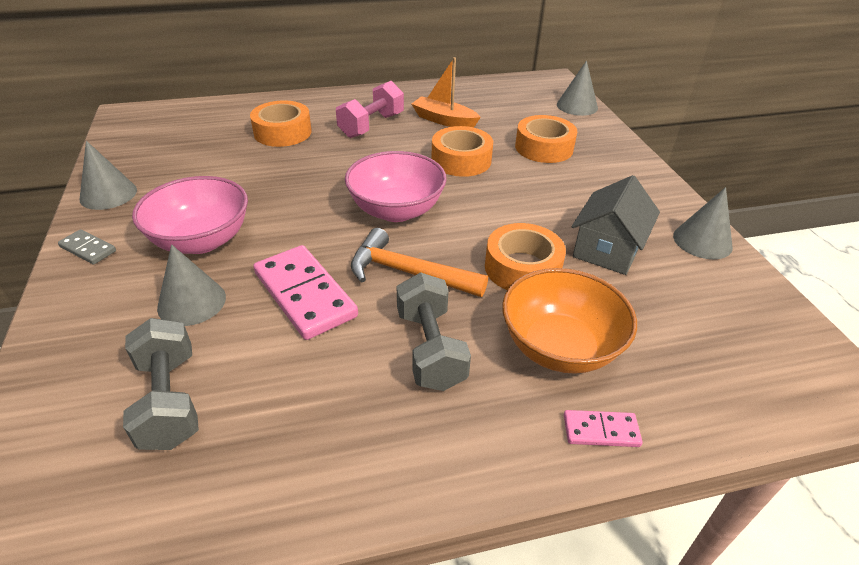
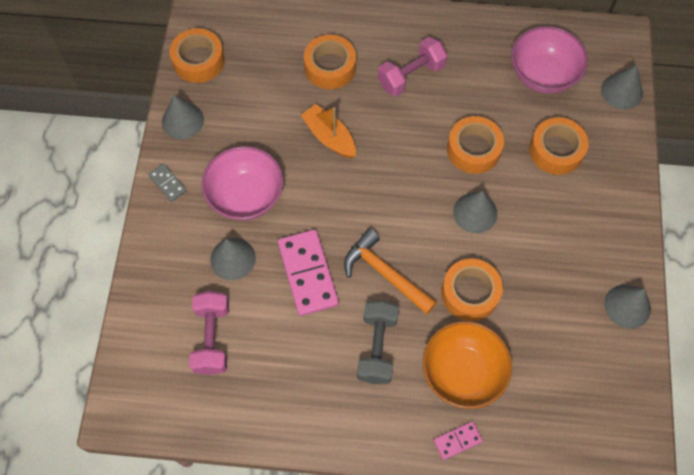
camera: 20 degrees right, 25 degrees up
grey dumbbell [123,318,199,450] -> pink dumbbell [189,291,229,375]
pink bowl [345,151,447,222] -> pink bowl moved to [511,26,588,94]
orange boat [412,57,481,128] -> orange boat moved to [301,104,356,158]
pink domino [564,410,642,447] -> pink domino turned 45 degrees counterclockwise [434,422,483,460]
grey house [572,175,660,275] -> none
none -> orange tape [170,28,225,83]
none -> grey cone [453,191,497,233]

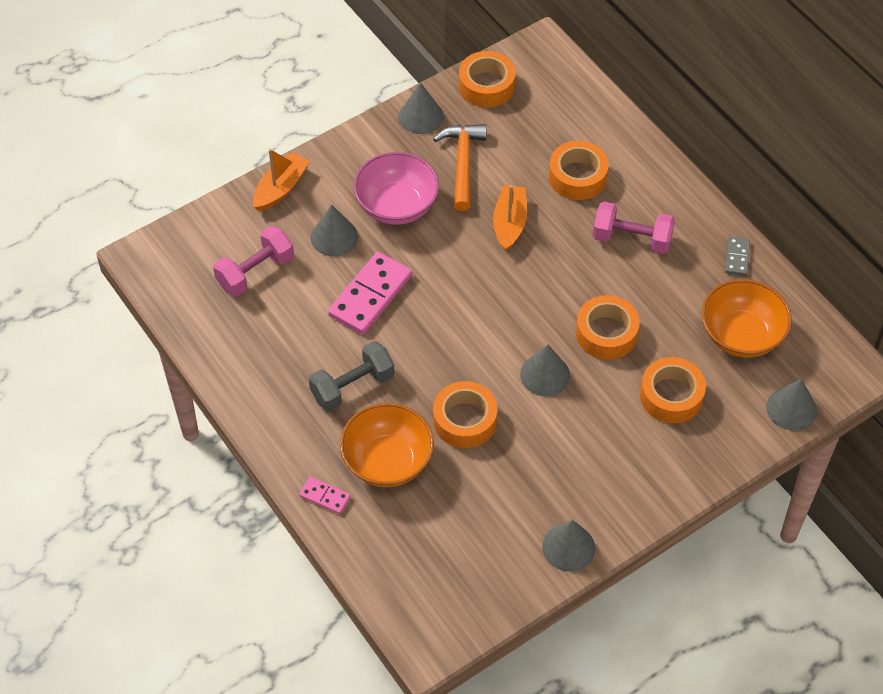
camera: 50 degrees right, 10 degrees down
grey domino [148,163,187,202] -> grey domino moved to [725,237,750,276]
orange hammer [344,229,437,314] -> orange hammer moved to [433,124,487,211]
pink bowl [511,26,588,94] -> orange bowl [701,279,792,358]
none -> orange boat [253,149,310,211]

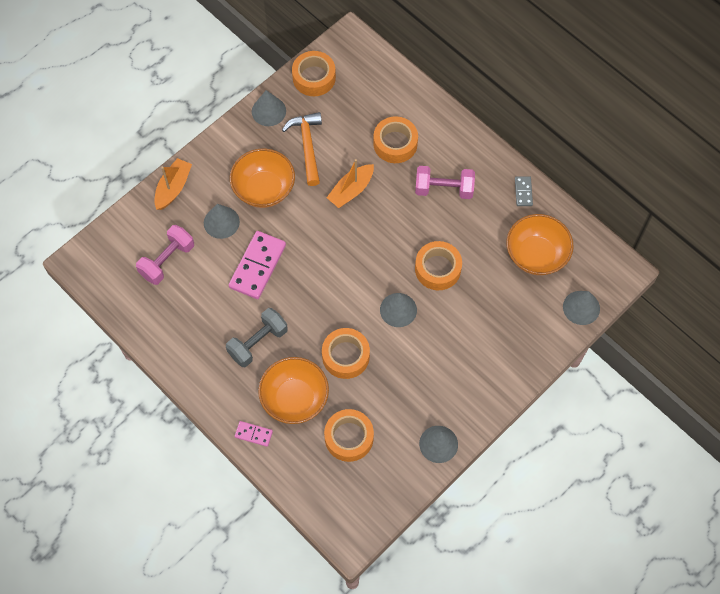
camera: 10 degrees left, 10 degrees up
pink bowl [354,152,439,225] -> orange bowl [230,148,295,208]
orange boat [493,185,527,252] -> orange boat turned 135 degrees counterclockwise [327,159,374,208]
orange tape [640,357,706,423] -> orange tape moved to [324,409,374,462]

